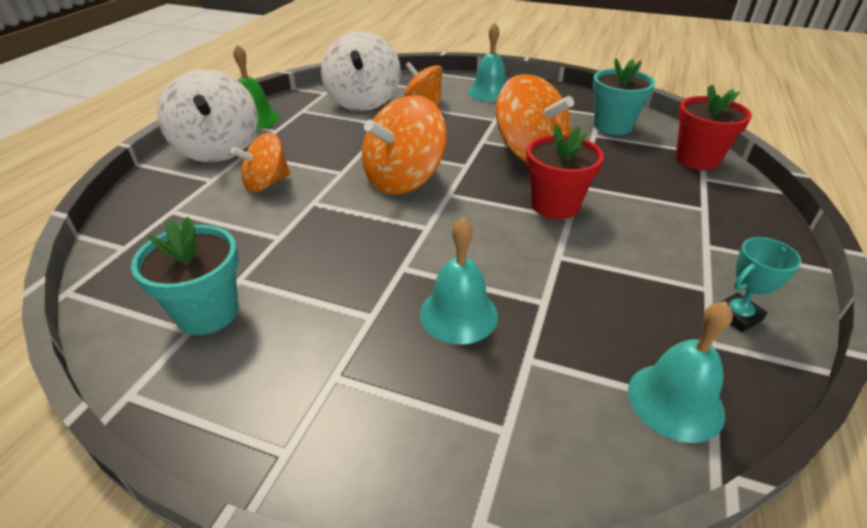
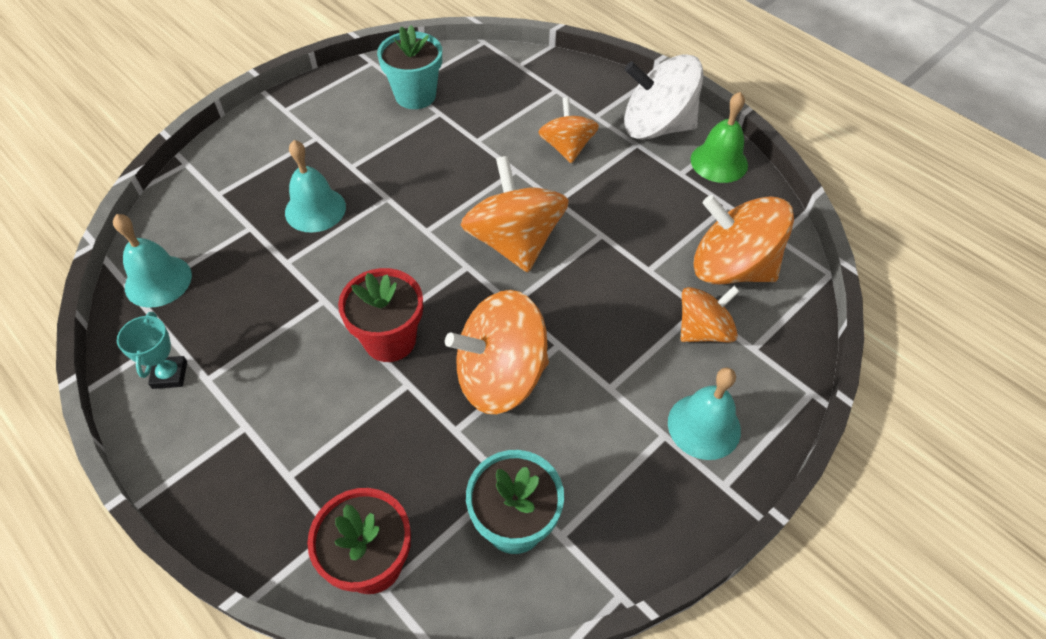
camera: 115 degrees right, 15 degrees up
white spinning top [321,31,401,111] -> orange spinning top [694,195,794,284]

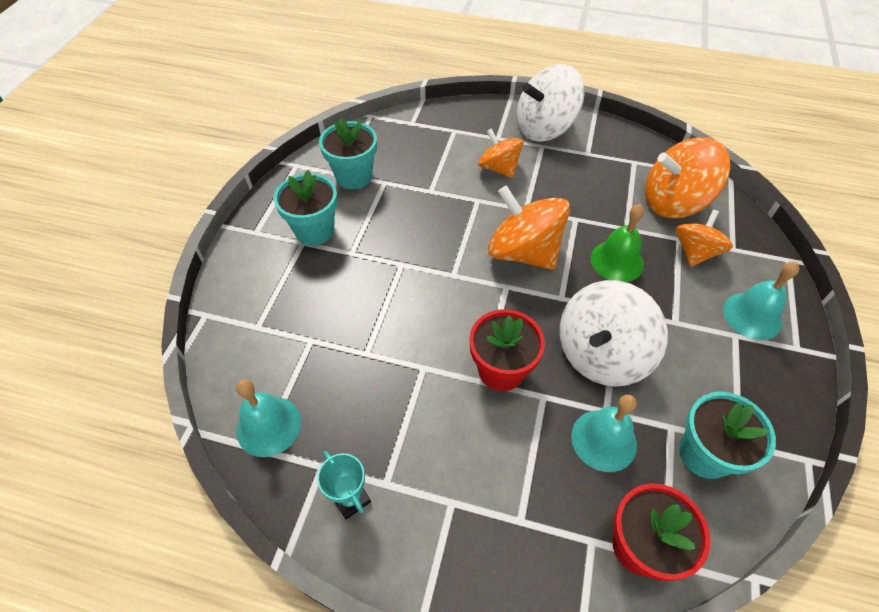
camera: 30 degrees left, 0 degrees up
turquoise bell [285,140,346,233] -> turquoise bell moved to [571,395,637,472]
orange spinning top [445,290,549,414] -> white spinning top [560,280,668,387]
green bell [691,92,748,183] -> green bell moved to [590,204,644,282]
none -> turquoise flower pot [274,170,337,246]

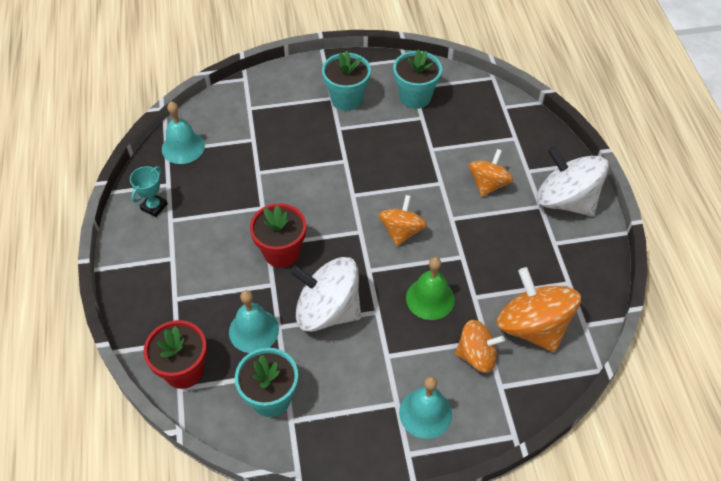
camera: 65 degrees right, 0 degrees up
orange spinning top [488,185,570,270] -> orange spinning top [379,195,427,246], size x0.62

